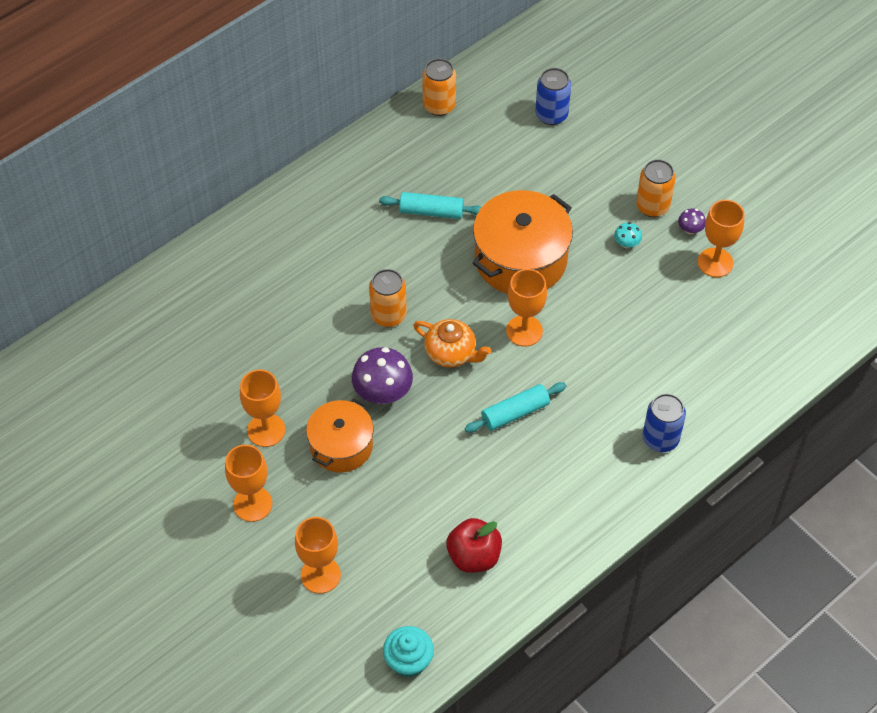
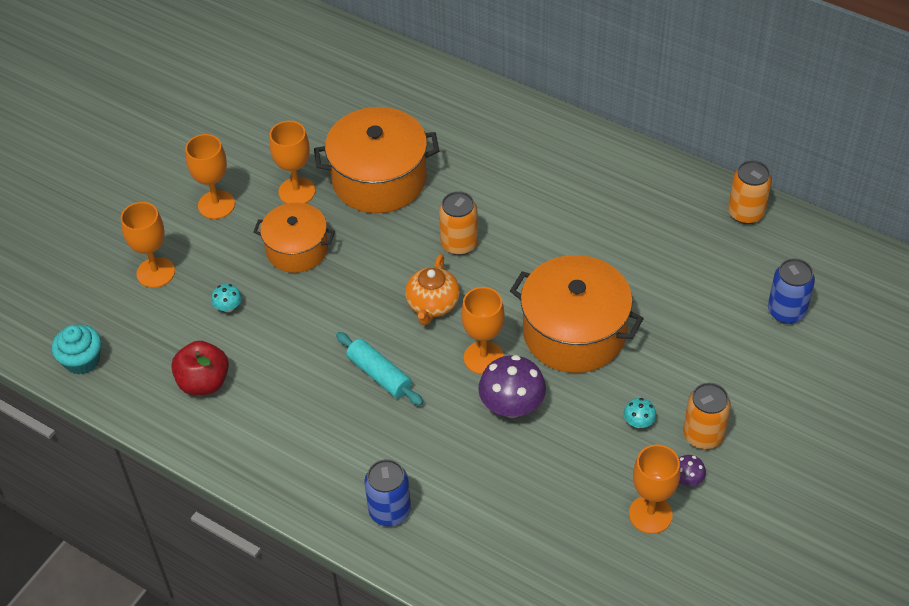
camera: 75 degrees right, 5 degrees down
purple mushroom [352,347,413,404] -> purple mushroom moved to [478,355,546,418]
turquoise rolling pin [379,192,481,219] -> none
none -> turquoise mushroom [211,284,242,312]
none -> orange pot [314,107,439,213]

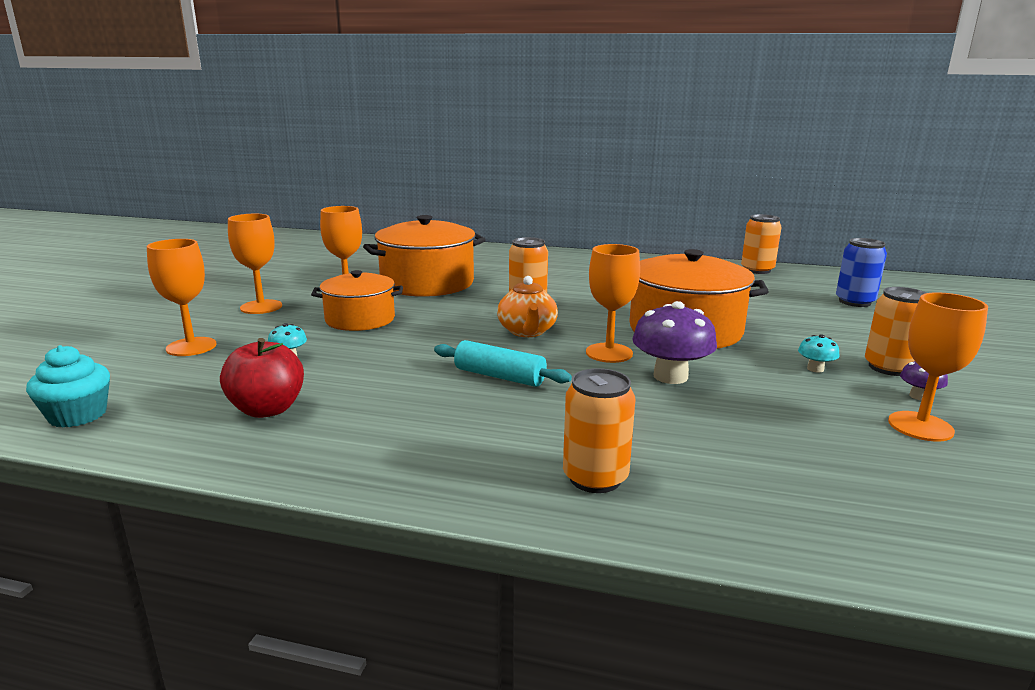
camera: 20 degrees left, 30 degrees down
blue can [365,459,411,526] -> orange can [563,368,635,493]

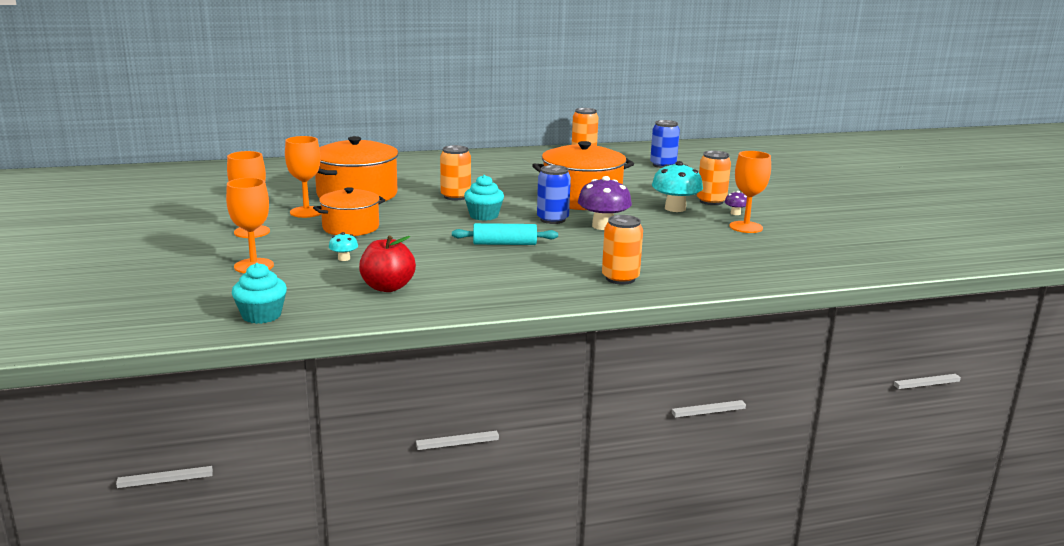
camera: 30 degrees left, 0 degrees up
orange teapot [497,276,558,337] -> turquoise cupcake [464,175,504,221]
orange goblet [586,244,640,363] -> blue can [537,165,571,224]
turquoise mushroom [798,334,840,373] -> turquoise mushroom [652,161,703,212], size x2.07

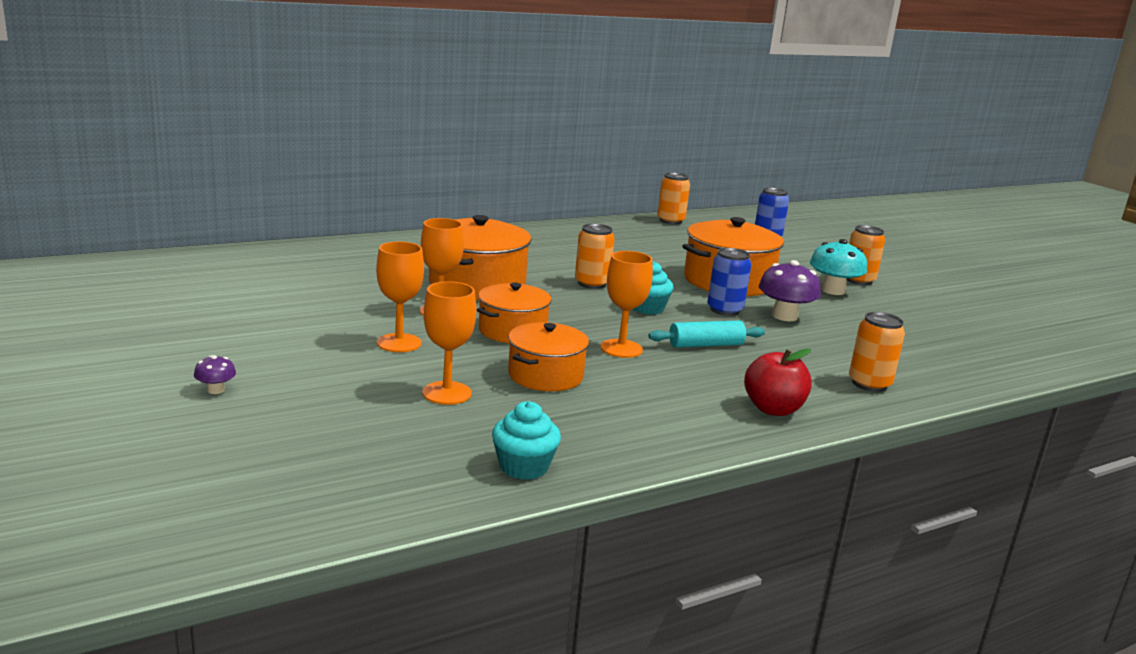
camera: 15 degrees left, 0 degrees up
turquoise mushroom [329,232,358,261] -> orange pot [508,322,589,391]
red apple [359,236,416,292] -> red apple moved to [744,349,812,416]
purple mushroom [724,191,747,215] -> purple mushroom moved to [194,355,236,394]
orange goblet [729,151,771,233] -> orange goblet moved to [600,251,653,358]

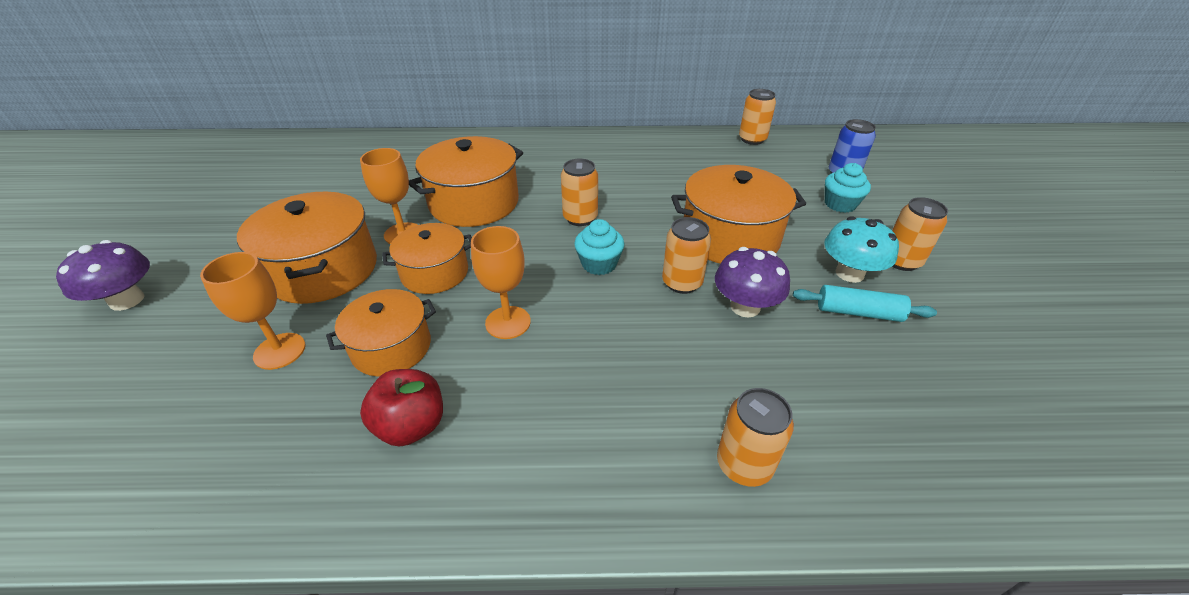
camera: 30 degrees right, 20 degrees up
purple mushroom [194,355,236,394] -> purple mushroom [56,240,150,311], size x2.07
orange goblet [376,241,424,352] -> orange pot [237,192,377,304]
turquoise cupcake [492,401,561,480] -> turquoise cupcake moved to [825,163,871,213]
turquoise rolling pin [648,320,765,348] -> turquoise rolling pin moved to [793,285,937,322]
blue can [707,248,751,316] -> orange can [662,217,711,294]
red apple [744,349,812,416] -> red apple moved to [360,369,443,446]

